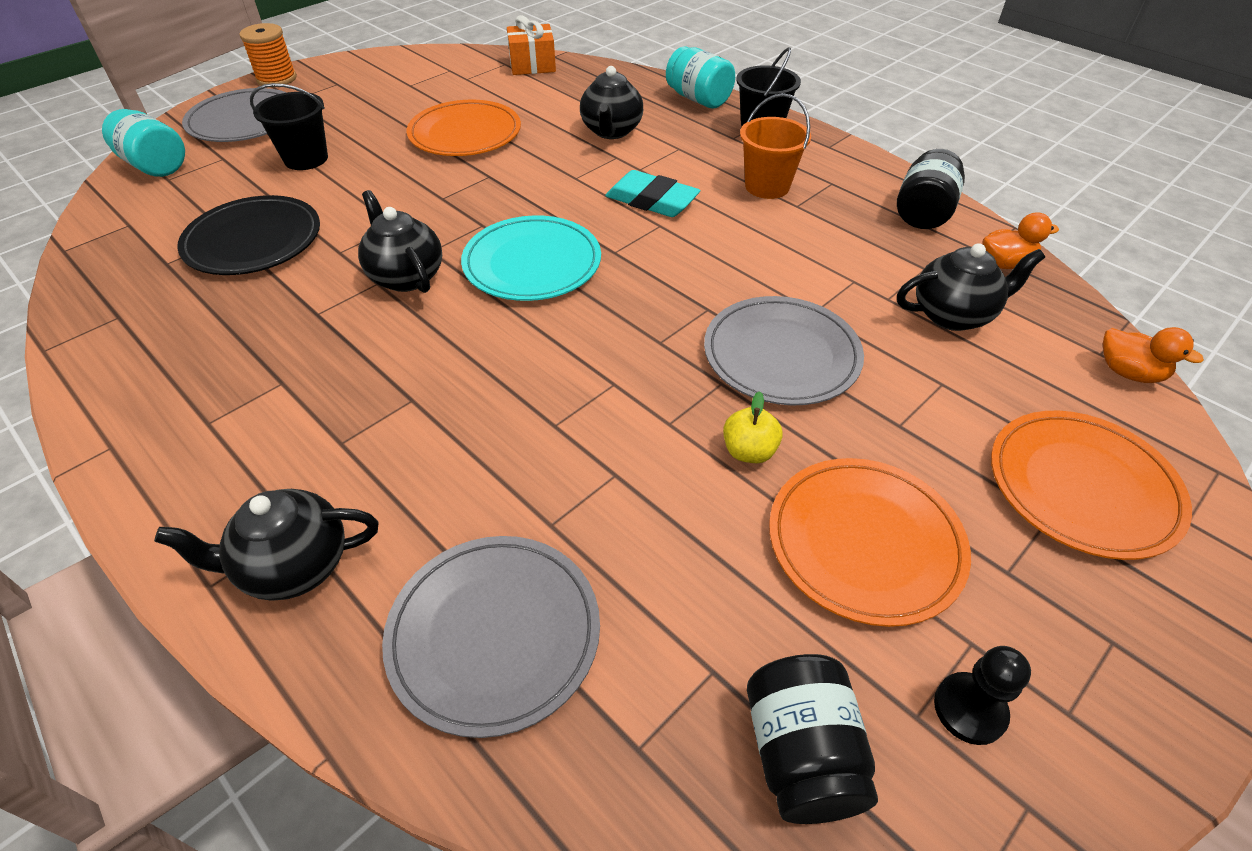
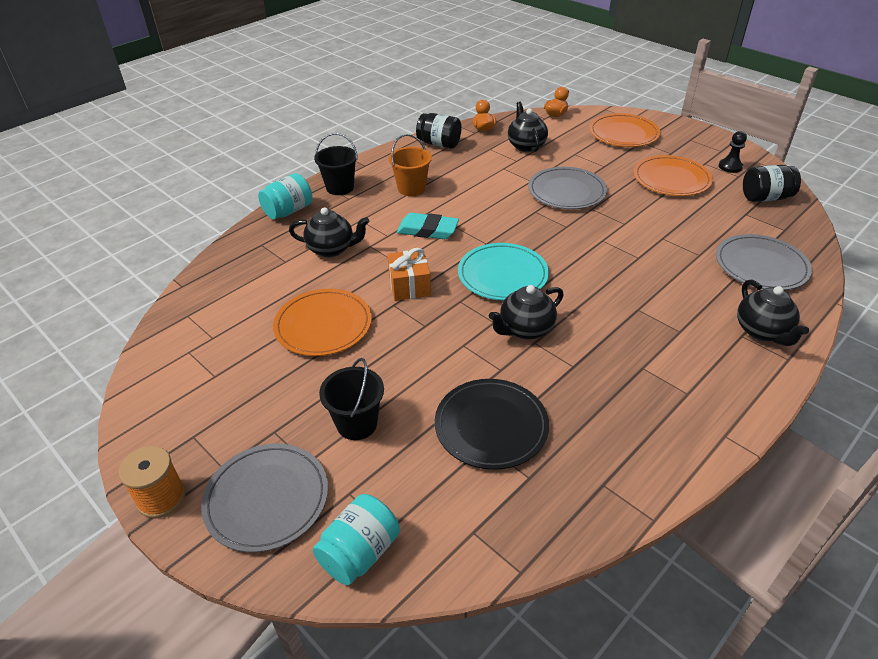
camera: 90 degrees left, 5 degrees down
orange gift [507,15,556,75] -> orange gift moved to [387,248,431,301]
turquoise eraser [605,170,700,217] -> turquoise eraser turned 75 degrees clockwise [397,213,459,239]
yellow apple [723,391,783,463] -> none

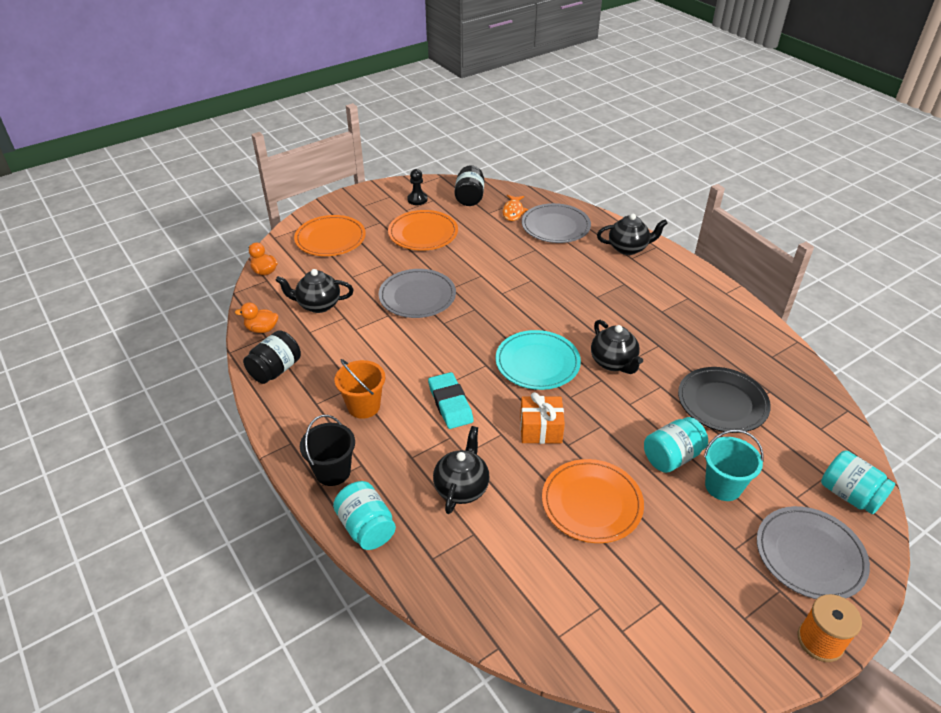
camera: 80 degrees left, 0 degrees up
black bucket [319,358,384,440] -> turquoise bucket [704,429,764,501]
turquoise eraser [397,213,459,239] -> turquoise eraser turned 45 degrees counterclockwise [428,372,474,429]
none -> orange fish [503,195,528,221]
none -> turquoise jar [644,417,708,473]

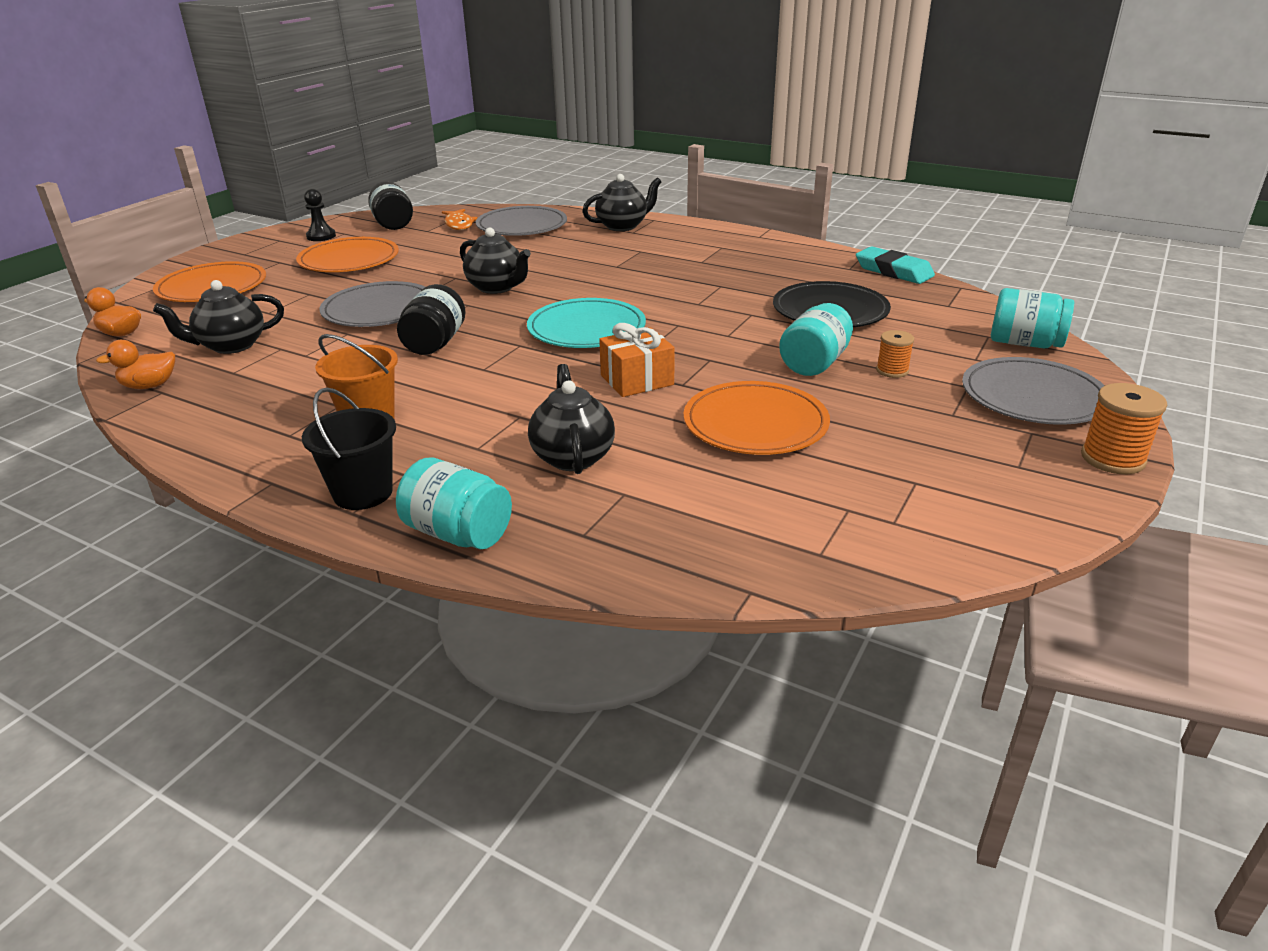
camera: 25 degrees left, 10 degrees down
black jar [243,330,301,384] -> black jar moved to [397,284,466,355]
turquoise eraser [428,372,474,429] -> turquoise eraser moved to [856,246,935,284]
black teapot [591,320,643,374] -> black teapot moved to [460,227,531,294]
turquoise bucket [704,429,764,501] -> orange spool [876,330,914,378]

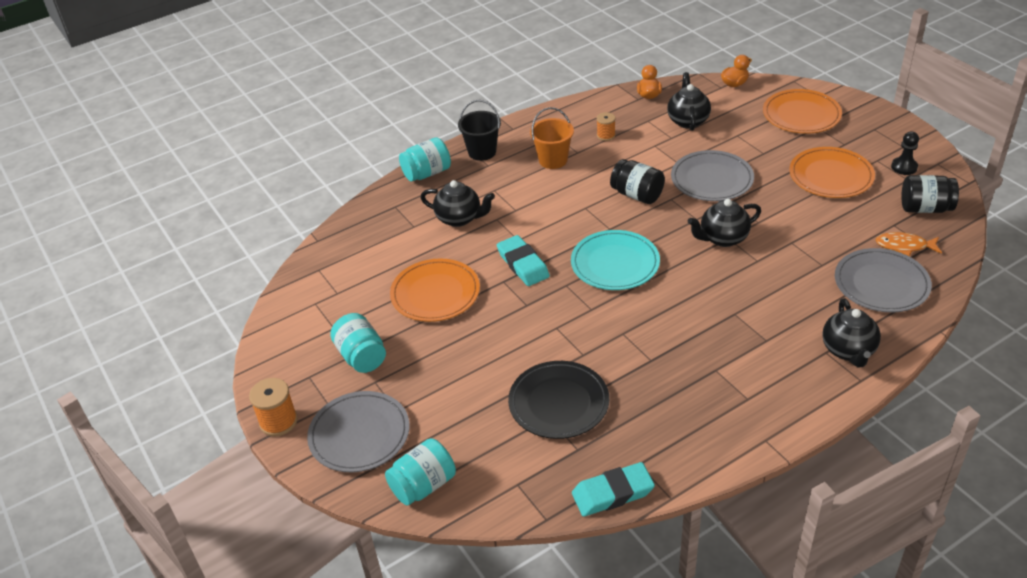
camera: 120 degrees right, 10 degrees up
orange gift [599,323,675,397] -> turquoise eraser [497,235,550,286]
turquoise jar [779,303,853,376] -> turquoise jar moved to [330,313,386,373]
orange spool [876,330,914,378] -> orange spool moved to [597,112,616,141]

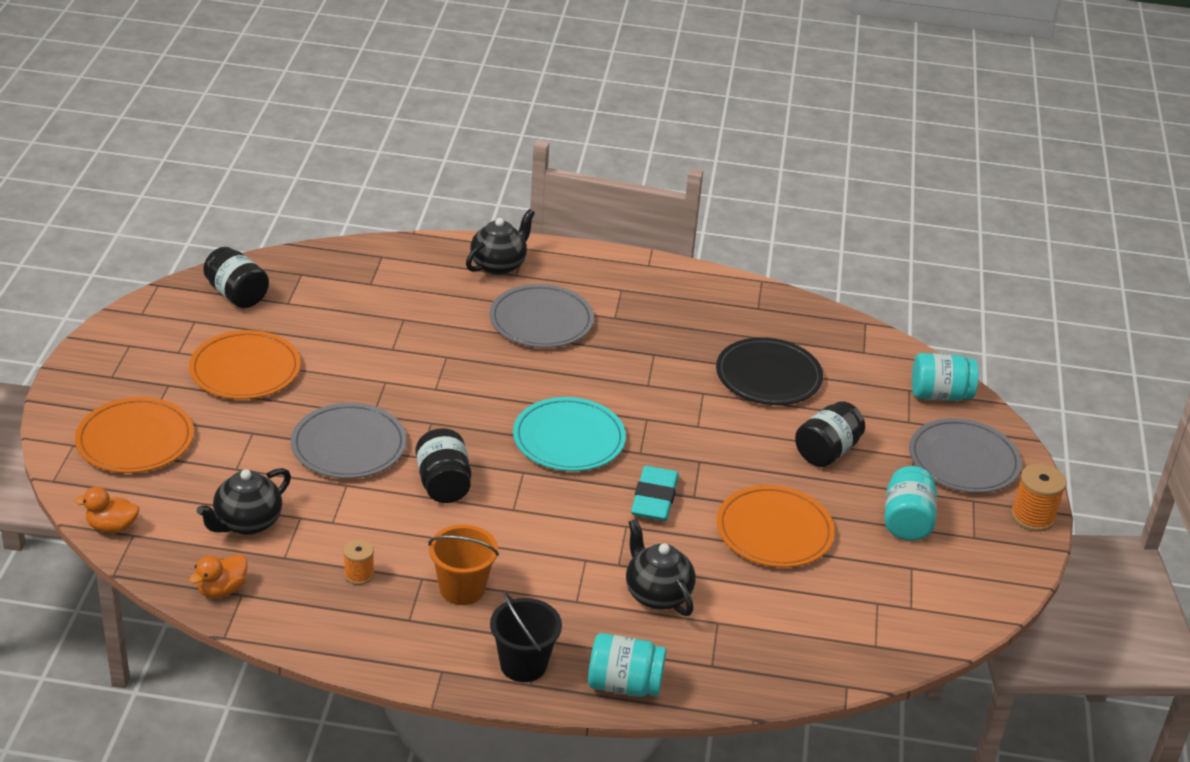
camera: 145 degrees left, 5 degrees down
turquoise eraser [572,462,655,517] -> none
black teapot [688,199,761,247] -> none
grey plate [835,248,932,313] -> grey plate moved to [489,284,594,348]
orange fish [876,232,942,256] -> none
black pawn [891,132,919,175] -> none
none -> black jar [795,401,865,467]

